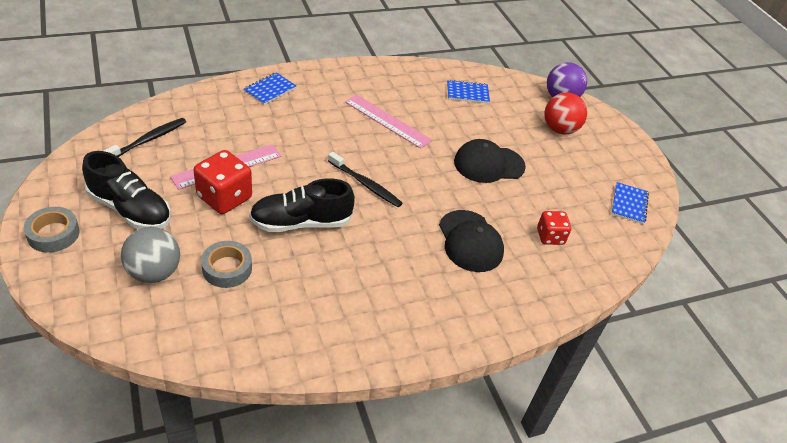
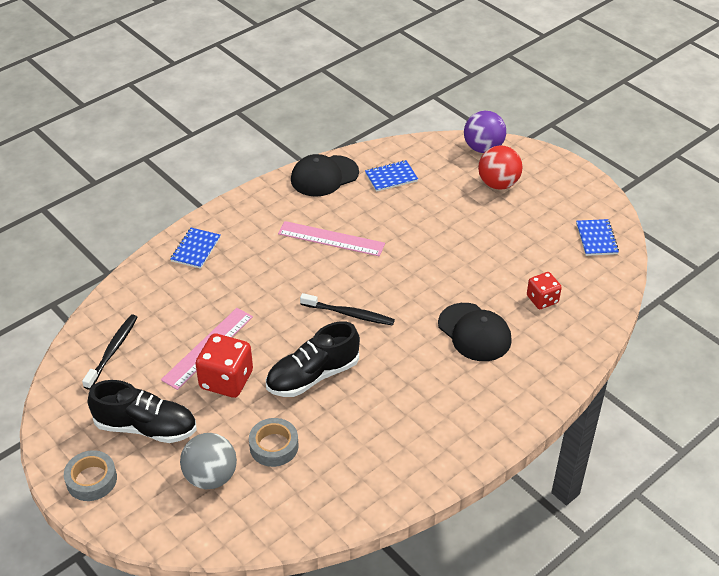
camera: 15 degrees left, 0 degrees up
black cap [454,139,526,183] -> black cap moved to [291,154,359,197]

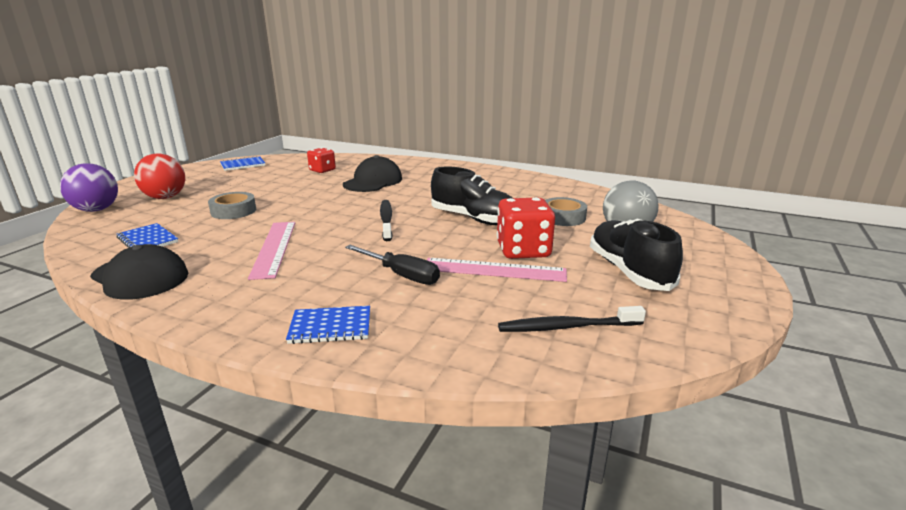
camera: 115 degrees left, 20 degrees down
grey tape [64,450,117,501] -> grey tape moved to [208,192,256,219]
none -> black screwdriver [345,245,440,285]

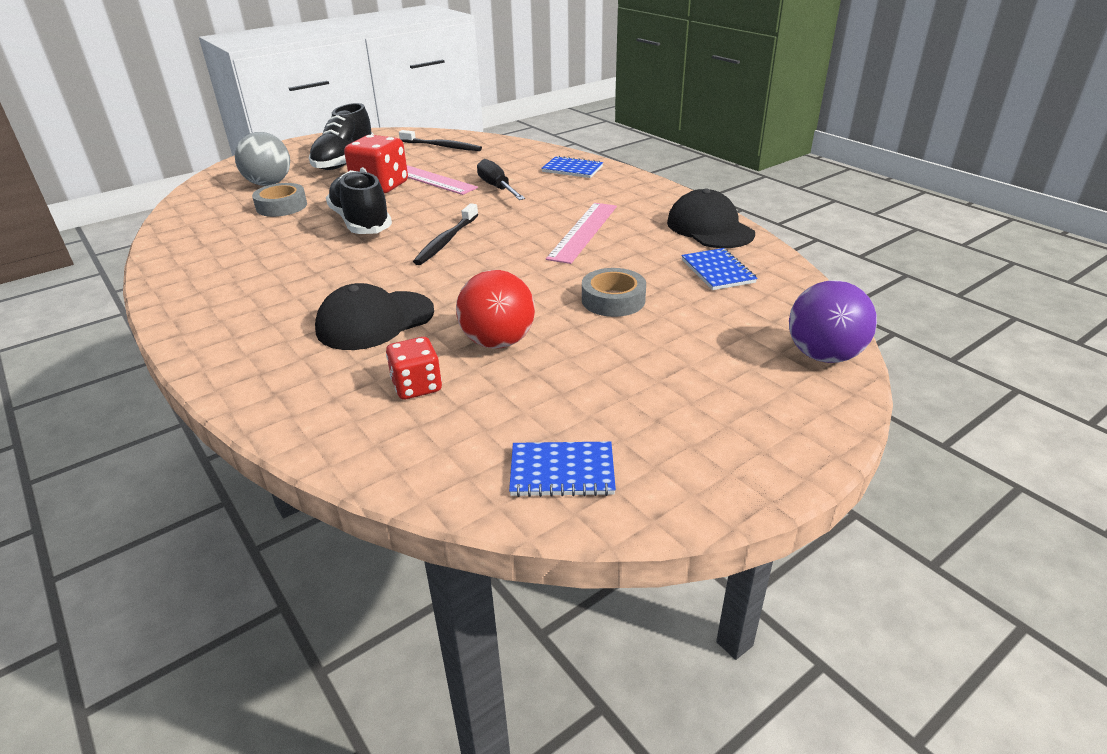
camera: 150 degrees left, 10 degrees up
red ball [134,154,185,199] -> red ball moved to [456,270,535,349]

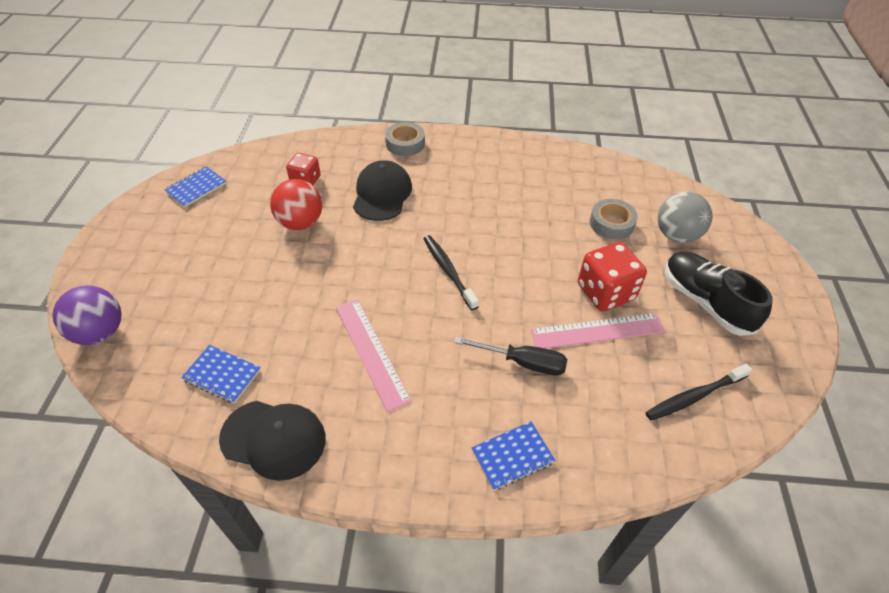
camera: 130 degrees right, 15 degrees up
black shoe [326,170,392,234] -> none
grey tape [582,268,646,317] -> grey tape moved to [385,122,425,156]

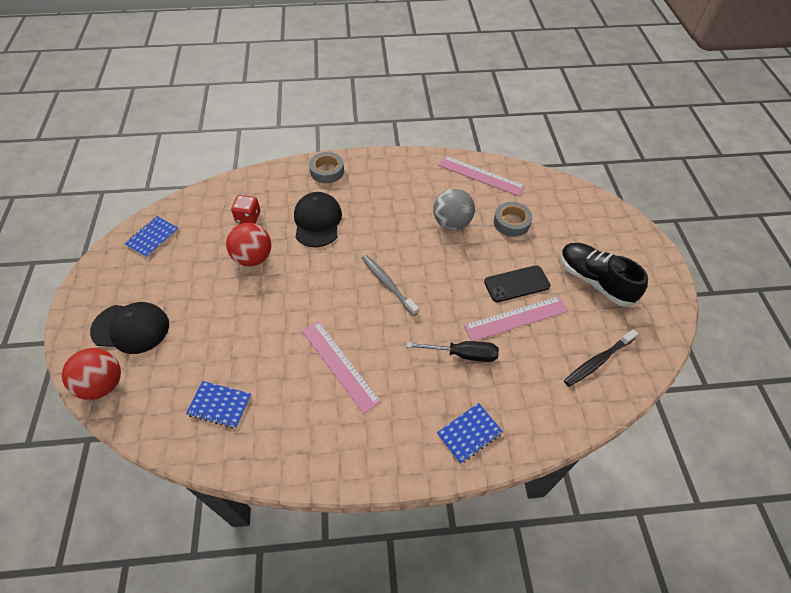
camera: 10 degrees left, 5 degrees up
purple ball [52,285,121,345] -> red ball [62,348,121,400]
black cap [219,401,326,481] -> black cap moved to [90,302,169,354]
black toothbrush [424,235,479,310] -> grey toothbrush [362,255,419,316]
red dice [578,242,647,311] -> black phone [484,265,550,302]
grey ball [658,192,712,243] -> grey ball moved to [433,188,475,230]
none -> pink ruler [438,156,525,196]

